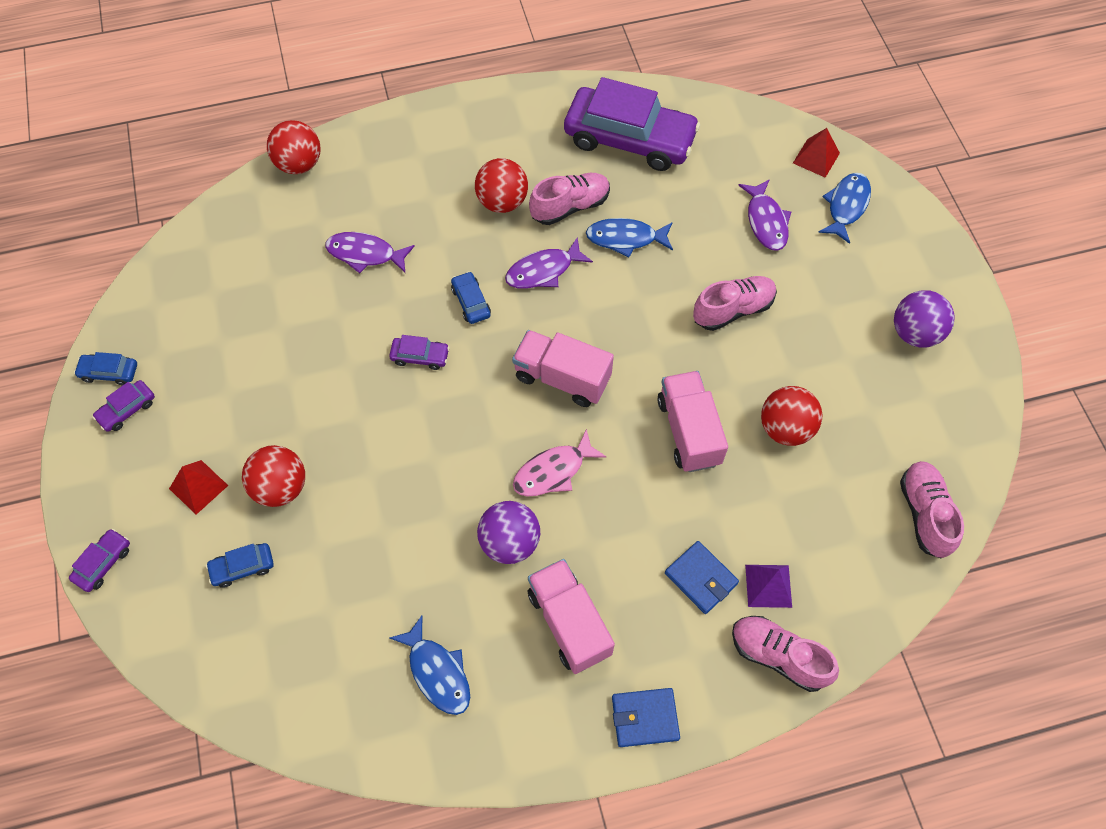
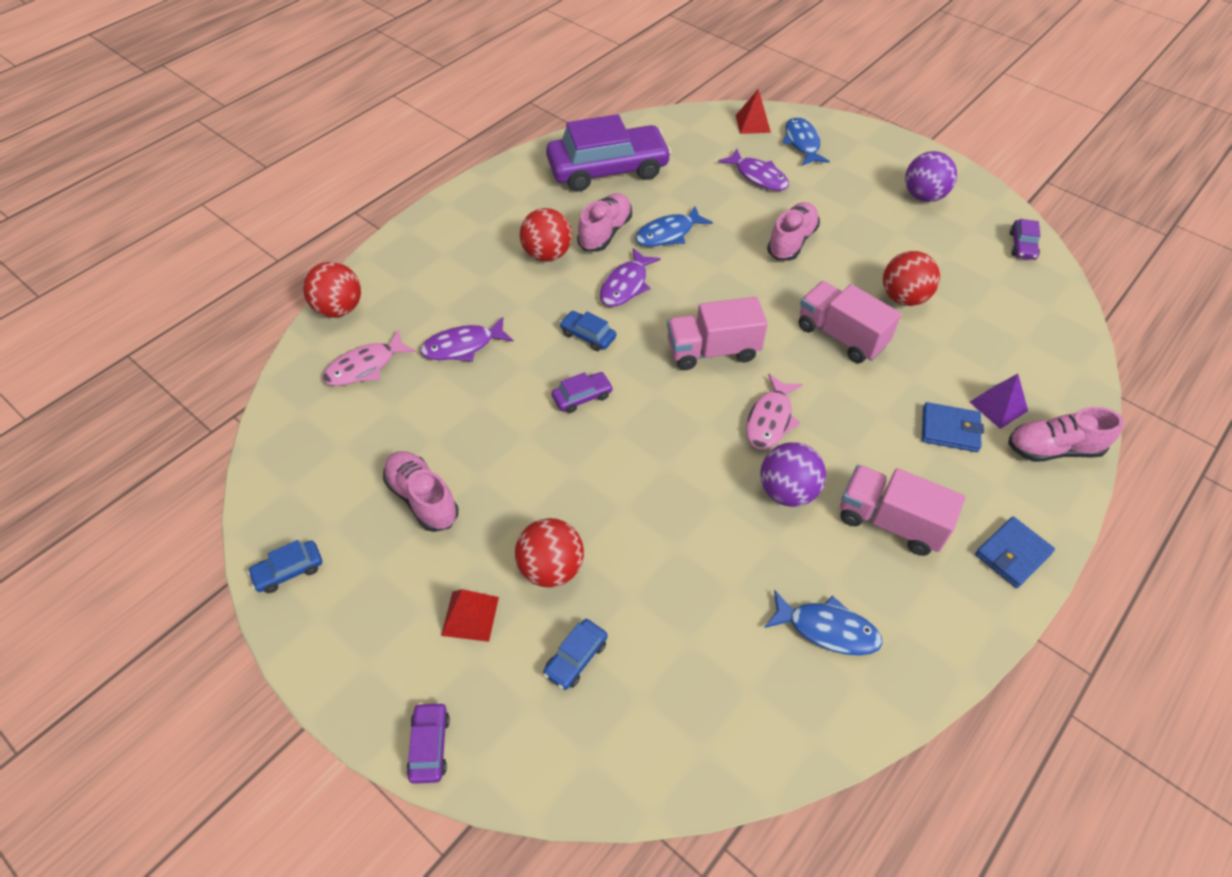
camera: 35 degrees left, 10 degrees down
purple car [92,380,155,432] -> purple car moved to [1010,219,1041,260]
pink shoe [900,461,964,558] -> pink shoe moved to [383,451,459,532]
none -> pink fish [323,330,416,386]

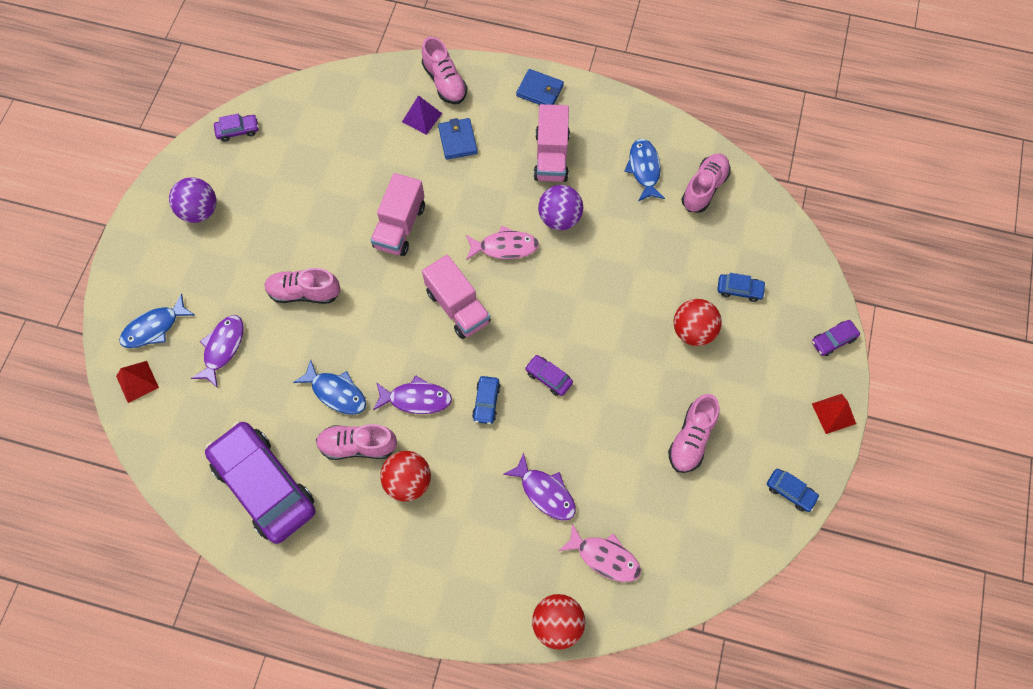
camera: 115 degrees left, 15 degrees up
red pyramid [441,589,499,642] -> red pyramid moved to [812,394,856,434]
red ball [883,251,940,306] -> none
none -> pink shoe [682,153,730,213]

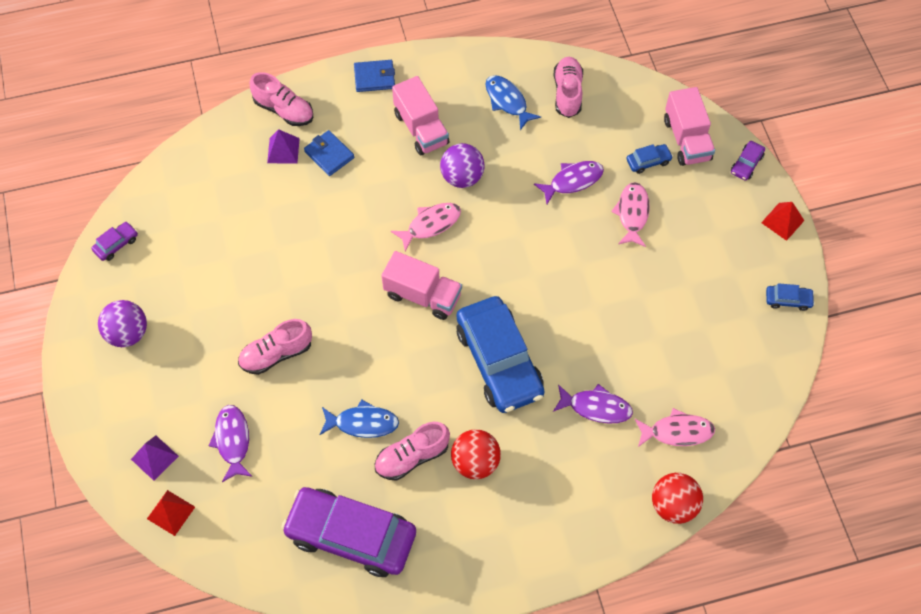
camera: 30 degrees left, 5 degrees down
blue fish [119,293,195,348] -> purple pyramid [131,435,179,481]
pink truck [371,173,425,256] -> pink truck moved to [664,87,715,166]
purple fish [373,375,452,414] -> purple fish moved to [534,161,604,204]
blue car [472,376,501,424] -> blue car [457,296,544,413], size x2.48
purple car [525,355,573,396] -> none
pink shoe [668,394,719,473] -> none
red ball [673,299,722,346] -> pink fish [611,182,650,247]

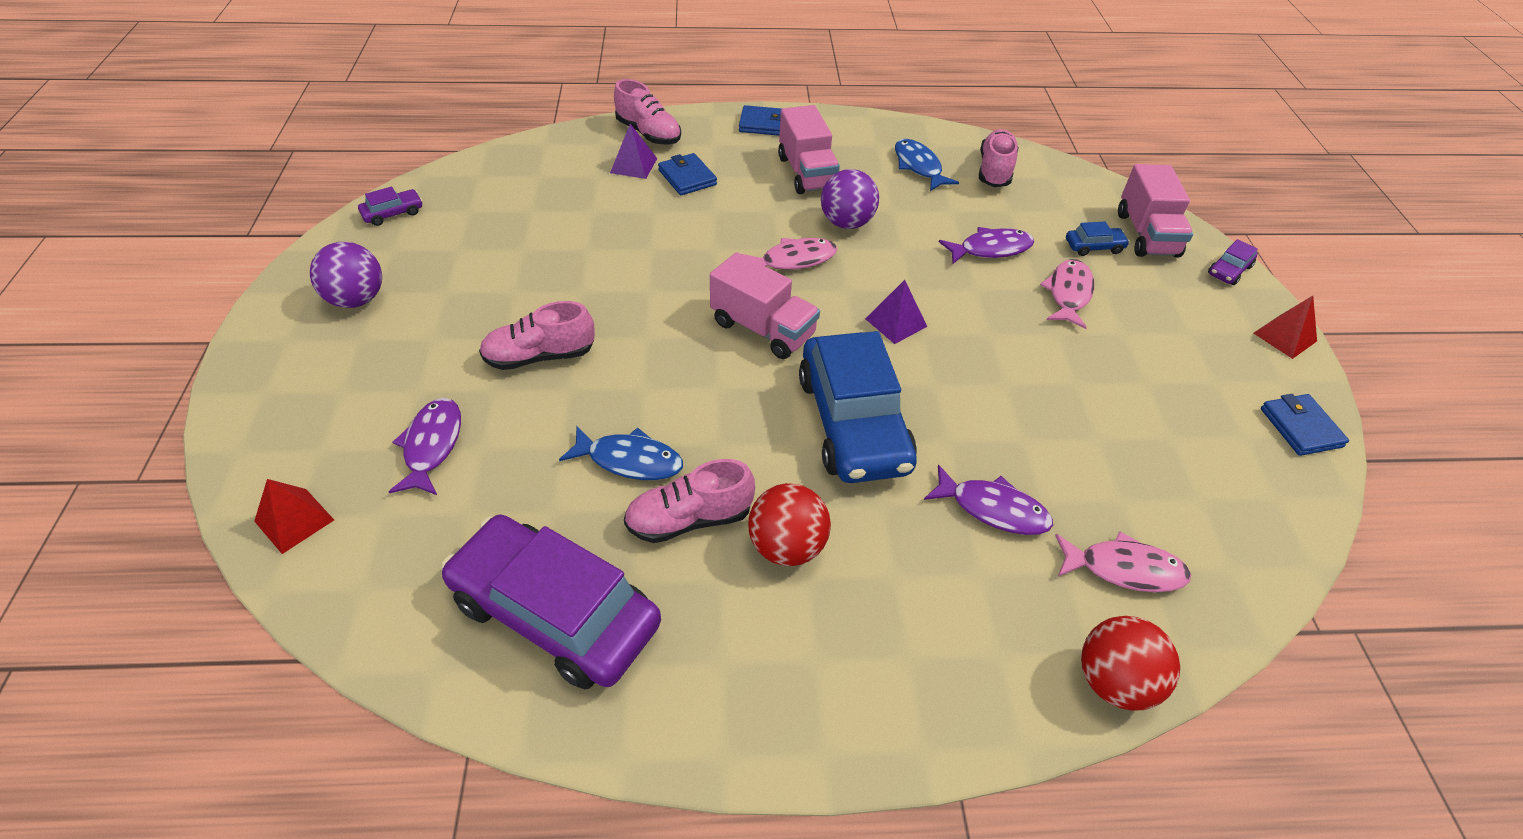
camera: 10 degrees right, 15 degrees down
purple pyramid [131,435,179,481] -> purple pyramid moved to [865,280,927,344]
blue car [766,283,815,311] -> blue wallet [1261,394,1349,456]

